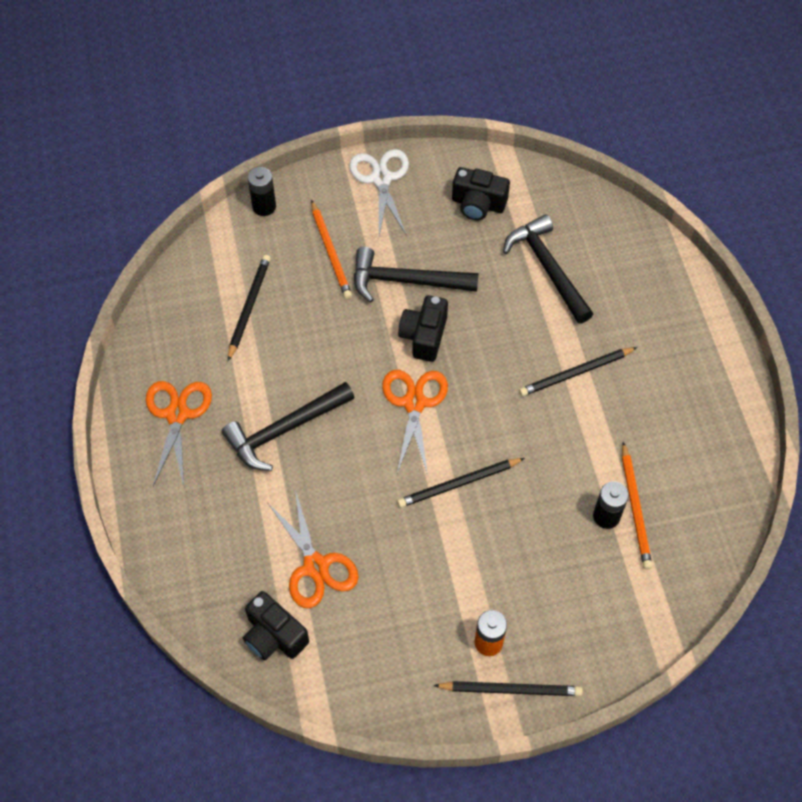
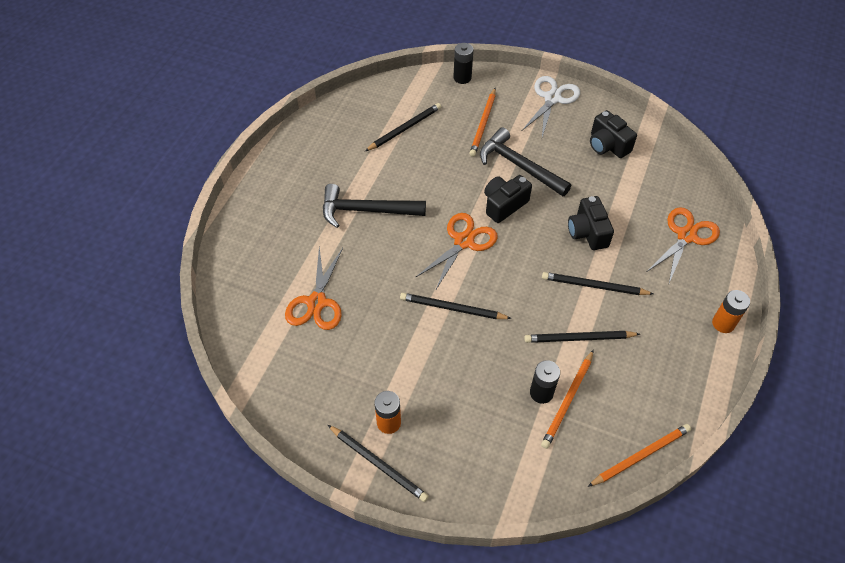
camera: 35 degrees right, 5 degrees down
orange scissors [146,381,212,486] -> orange scissors moved to [648,207,720,283]
black camera [243,591,309,660] -> black camera moved to [568,196,614,250]
black hammer [503,214,593,324] -> none
none -> black pencil [524,331,640,343]
none -> orange pencil [588,424,691,487]
none -> orange battery [712,290,750,333]

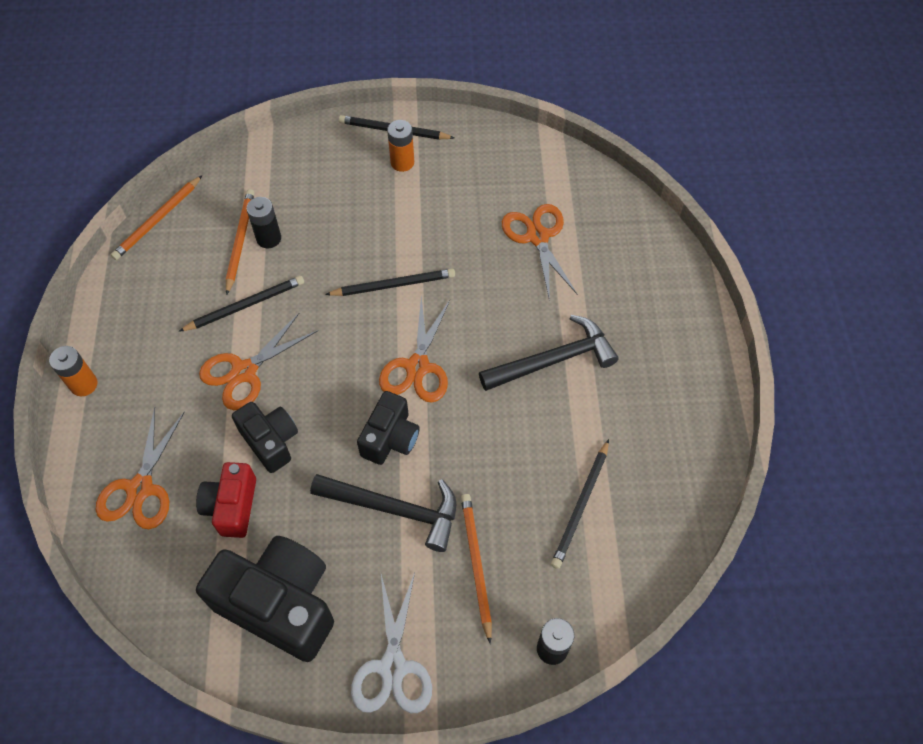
camera: 155 degrees right, 5 degrees up
black pencil [542,272,654,295] -> orange scissors [199,313,318,410]
black camera [590,110,637,158] -> black camera [196,536,334,662], size x1.75
none -> red camera [196,462,256,538]

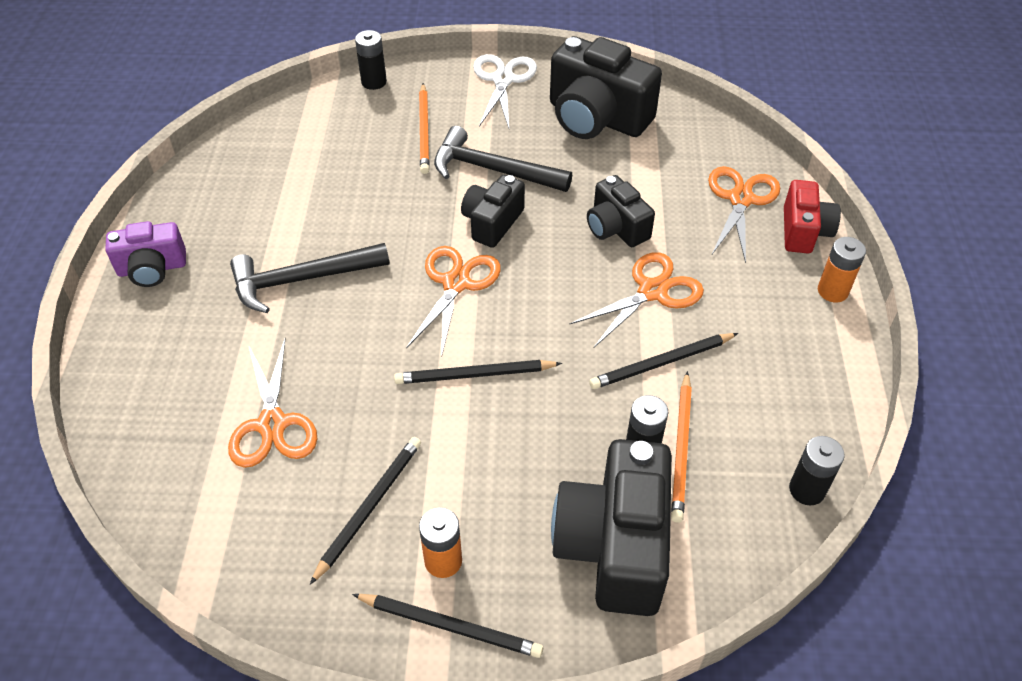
camera: 175 degrees left, 10 degrees down
orange pencil [111,175,202,260] -> black battery [789,436,845,506]
red camera [196,462,256,538] -> red camera moved to [784,180,841,254]
black pencil [551,439,609,569] -> black pencil moved to [310,437,421,585]
none -> purple camera [105,221,186,287]
none -> black camera [551,439,672,616]

